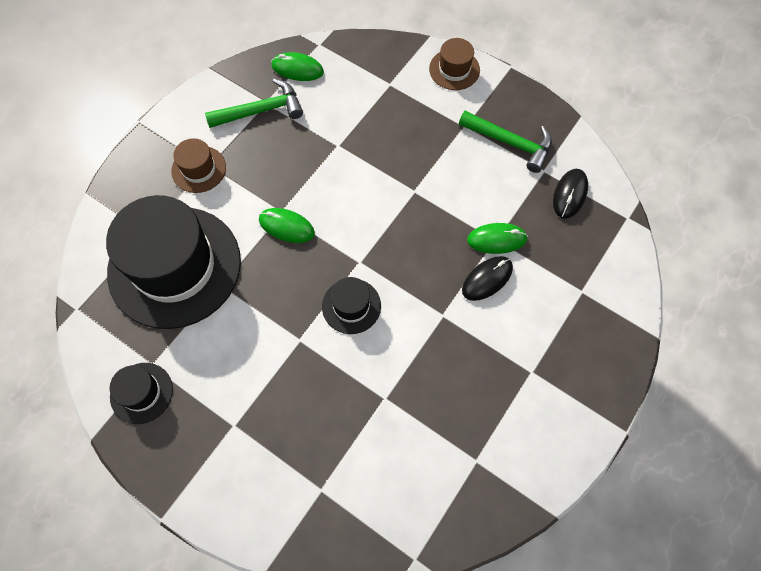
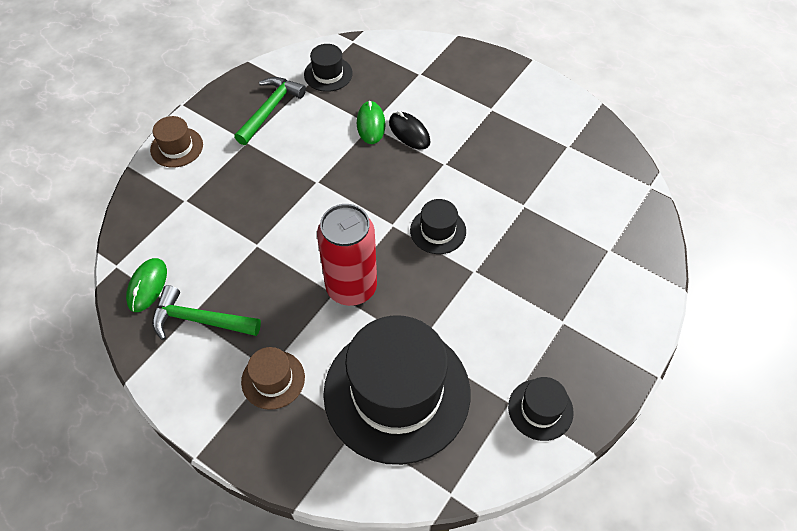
camera: 90 degrees left, 10 degrees down
green hammer [205,79,303,128] -> green hammer turned 60 degrees counterclockwise [152,285,261,340]
green mouse [259,208,315,243] -> red can [317,204,377,306]
black mouse [553,169,588,219] -> black hat [304,44,353,92]

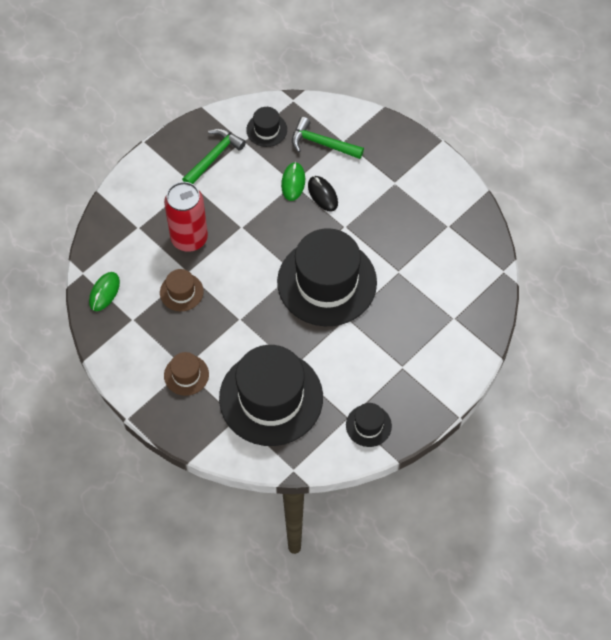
camera: 10 degrees right, 5 degrees up
brown hat [150,116,203,168] -> brown hat moved to [160,269,204,311]
green hammer [152,285,261,340] -> green hammer moved to [292,117,364,159]
red can [317,204,377,306] -> red can moved to [164,182,208,252]
black hat [410,199,466,254] -> black hat [277,228,377,326], size x2.29

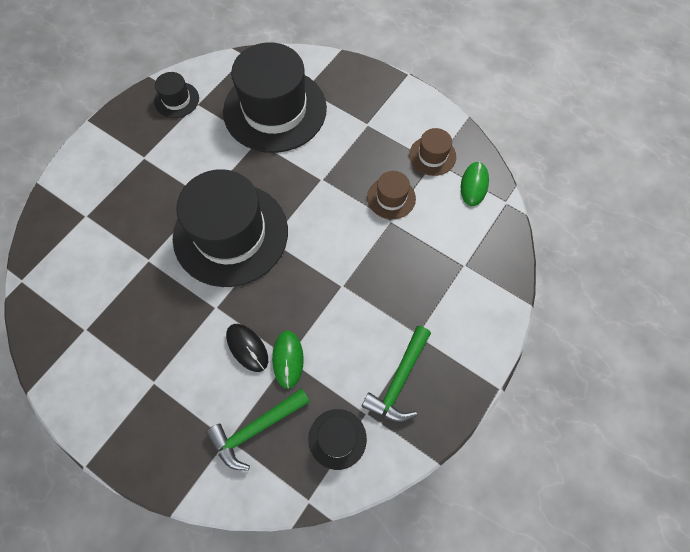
camera: 170 degrees right, 5 degrees up
red can [164,182,208,252] -> none
brown hat [164,352,209,396] -> brown hat moved to [409,128,456,176]
green hammer [292,117,364,159] -> green hammer turned 135 degrees clockwise [206,388,310,471]

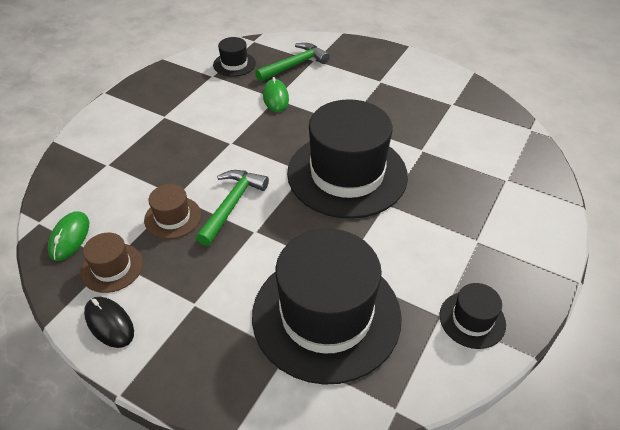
camera: 175 degrees right, 20 degrees down
black mouse [226,324,268,372] -> black mouse moved to [84,297,134,348]
green hammer [361,326,431,422] -> green hammer moved to [196,170,269,246]

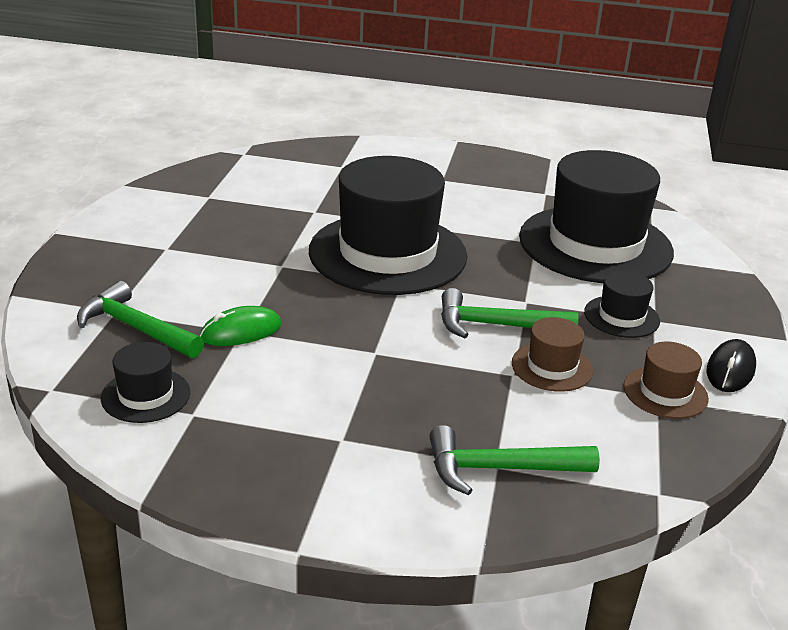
camera: 110 degrees left, 15 degrees down
green mouse [48,211,89,261] -> none
black hat [439,283,506,349] -> black hat moved to [584,271,660,338]
none -> green hammer [429,425,600,495]

